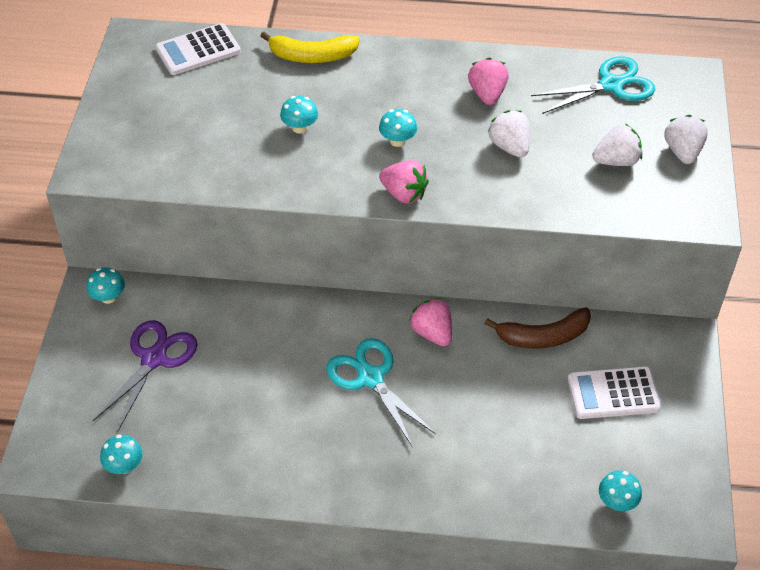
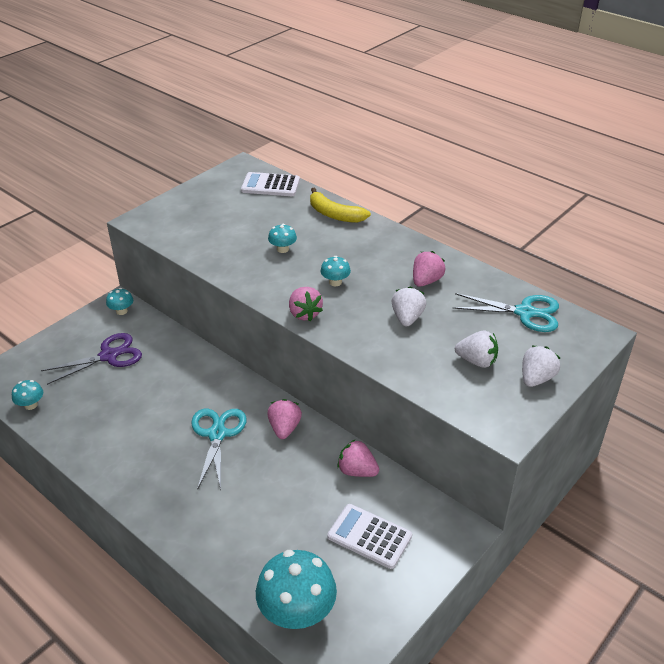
camera: 35 degrees right, 10 degrees down
brown banana [484,307,591,349] -> pink strawberry [337,439,379,477]
turquoise mushroom [599,470,642,511] -> turquoise mushroom [256,550,337,629], size x2.07

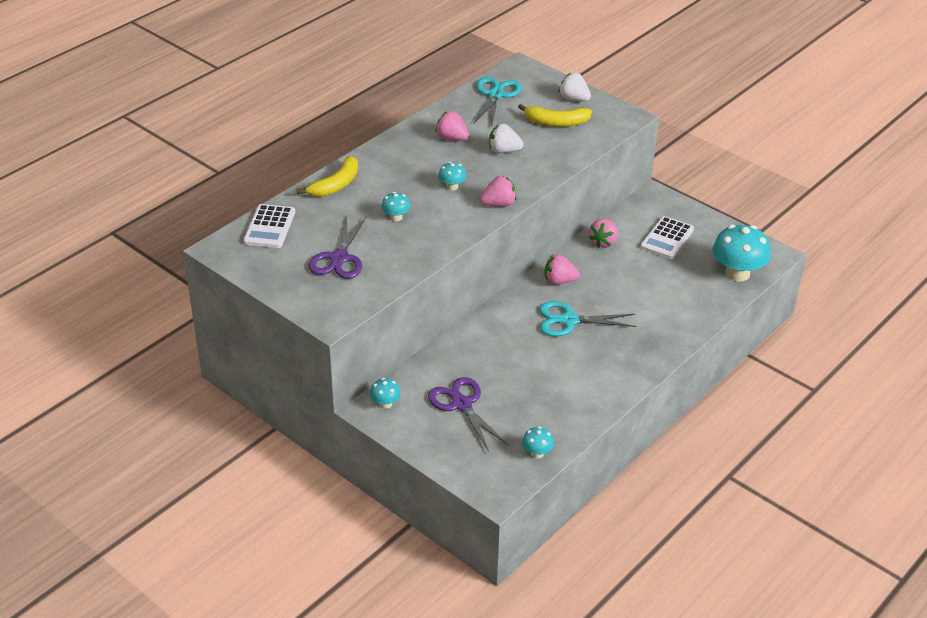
camera: 90 degrees left, 0 degrees up
white strawberry [455,331,498,368] -> yellow banana [518,104,592,127]
none -> purple scissors [309,216,367,279]

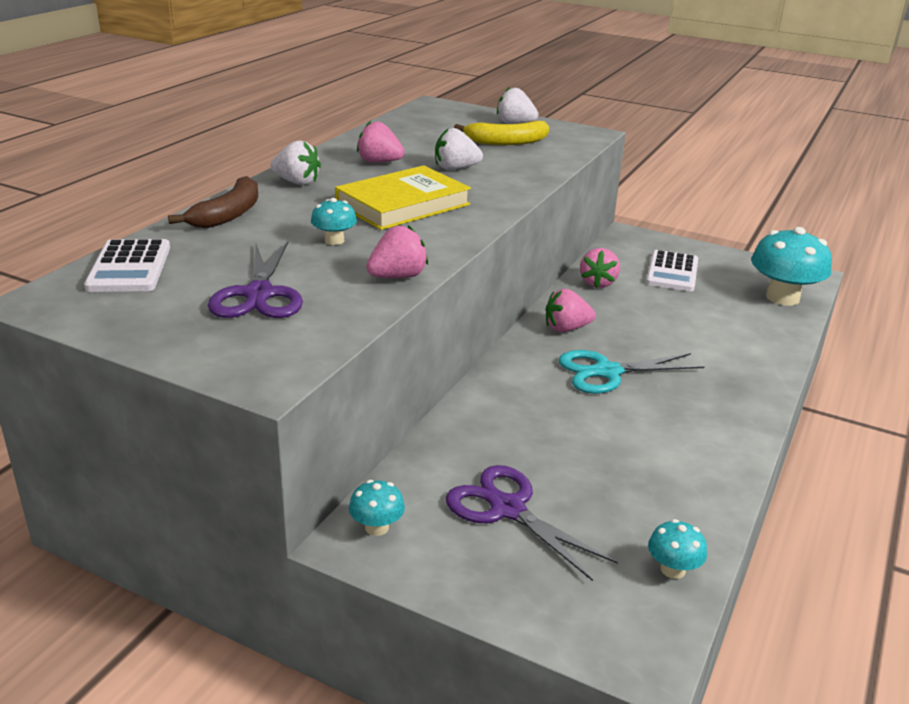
camera: 15 degrees left, 10 degrees down
yellow banana [297,156,358,197] -> brown banana [168,176,258,228]
turquoise mushroom [438,162,466,191] -> yellow book [335,165,471,230]
turquoise scissors [473,77,522,127] -> none
pink strawberry [480,176,516,207] -> pink strawberry moved to [366,225,428,278]
none -> white strawberry [270,140,321,185]

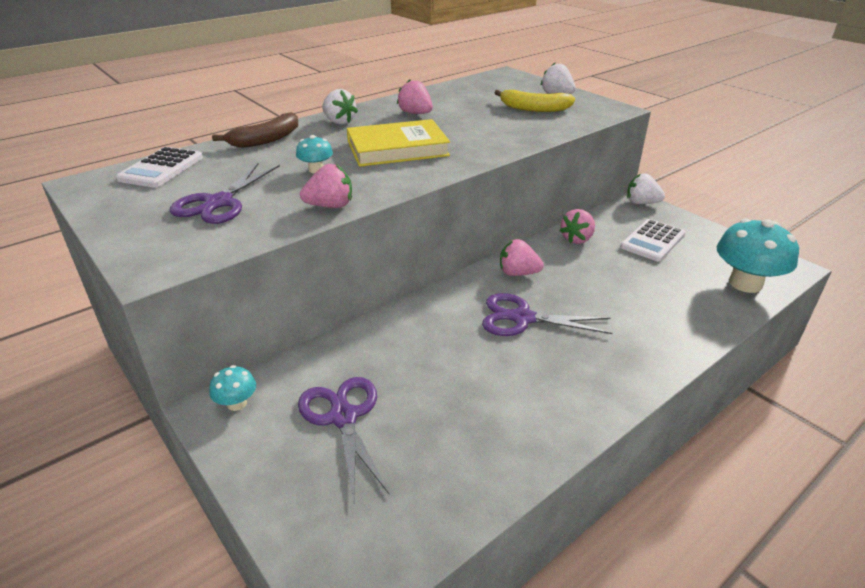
camera: 25 degrees right, 5 degrees up
white strawberry [435,128,483,170] -> white strawberry moved to [627,173,665,204]
turquoise scissors [559,350,704,394] -> purple scissors [482,293,612,336]
turquoise mushroom [648,519,707,579] -> none

